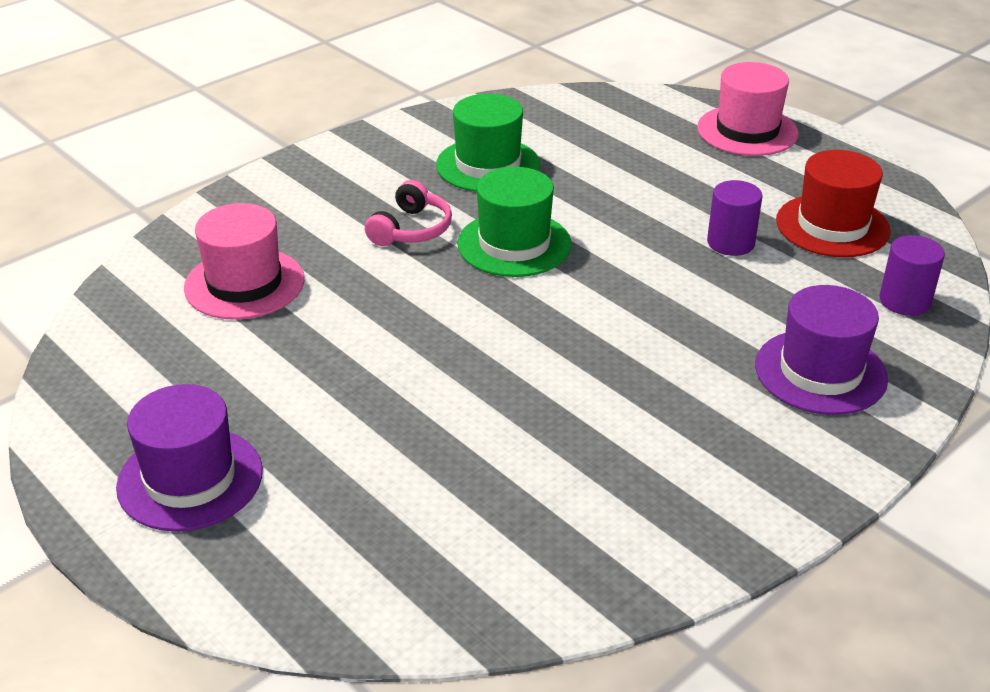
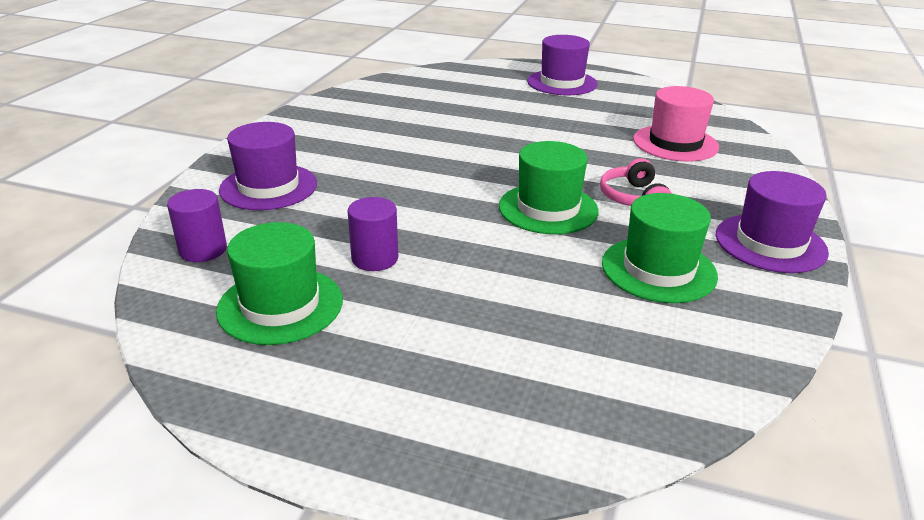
camera: 150 degrees right, 5 degrees down
pink hat [697,62,798,156] -> none
red hat [776,150,891,257] -> green hat [216,222,343,345]
none -> purple hat [716,171,829,273]

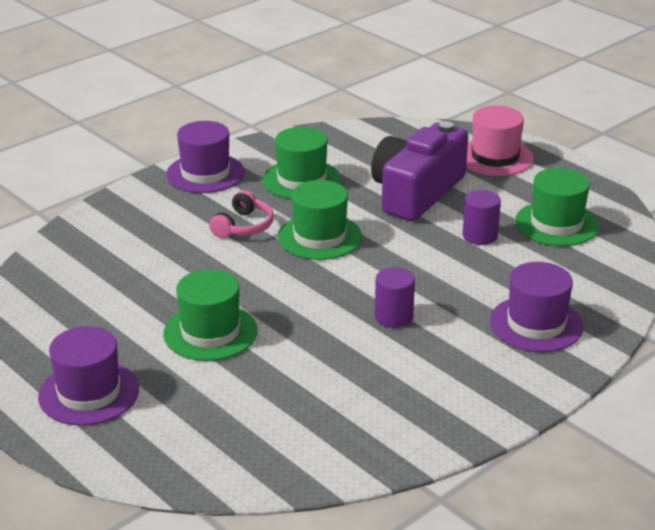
camera: 150 degrees left, 0 degrees up
purple cylinder [167,189,227,262] -> purple cylinder moved to [375,267,415,328]
pink hat [633,86,719,161] -> pink hat moved to [466,105,534,176]
none -> green hat [163,269,257,361]
none -> purple camera [371,121,468,221]

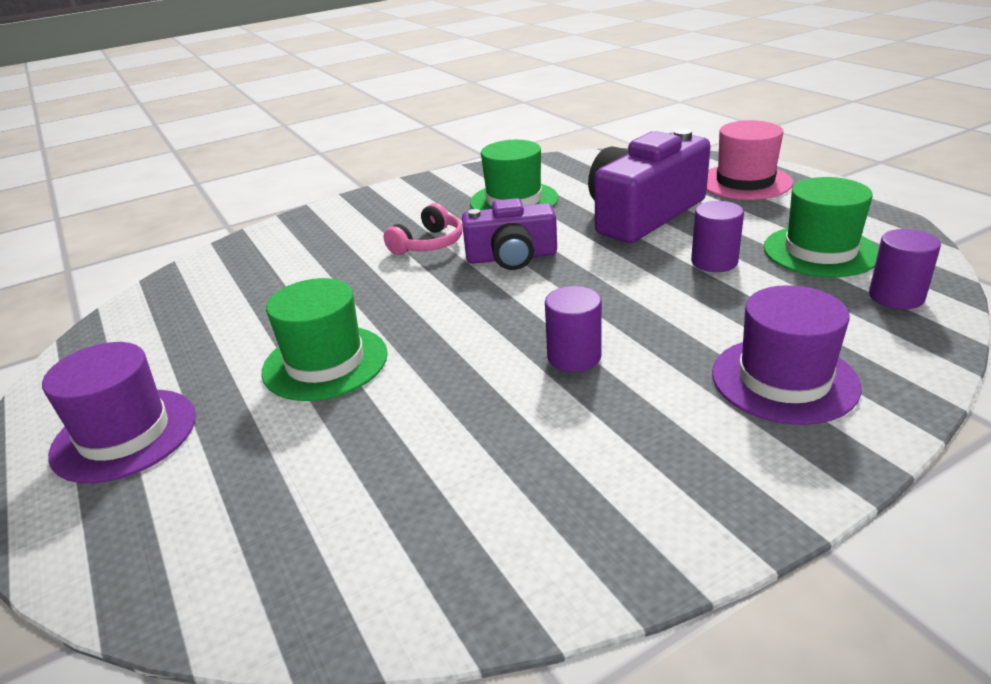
camera: 15 degrees right, 0 degrees up
purple hat [166,121,245,193] -> none
green hat [278,180,362,260] -> purple camera [462,198,557,270]
none -> purple cylinder [869,229,941,309]

